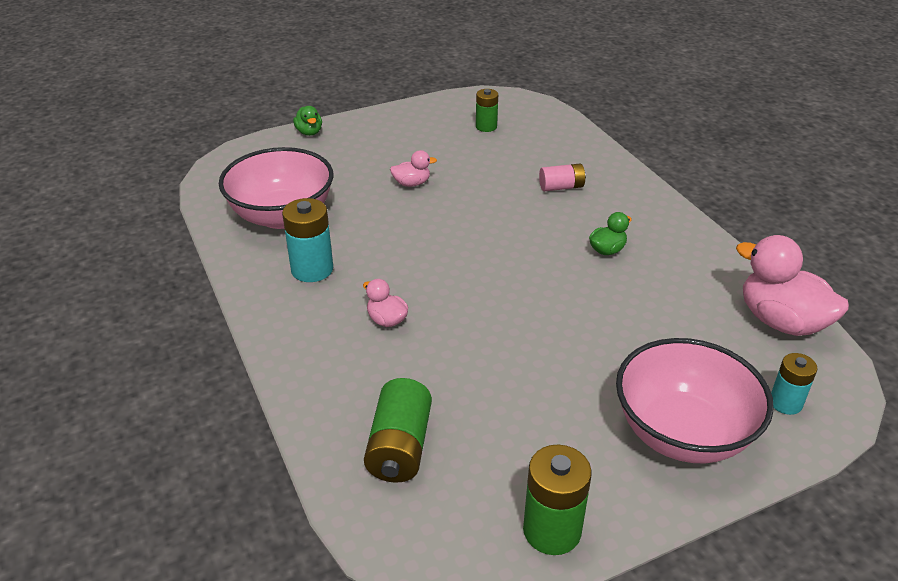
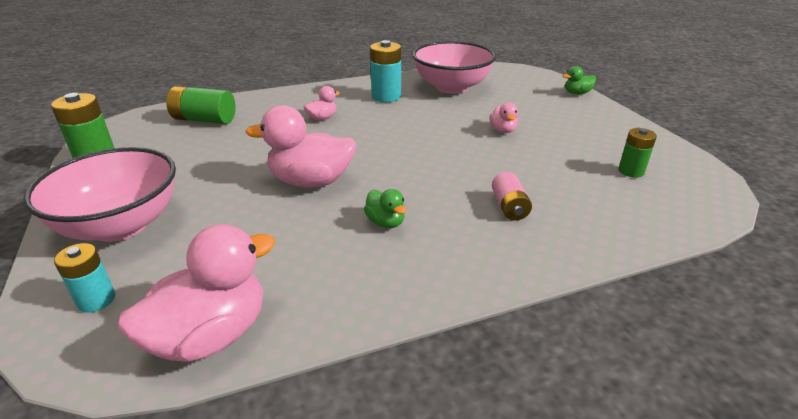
camera: 95 degrees right, 5 degrees down
none -> pink duck [246,105,357,188]

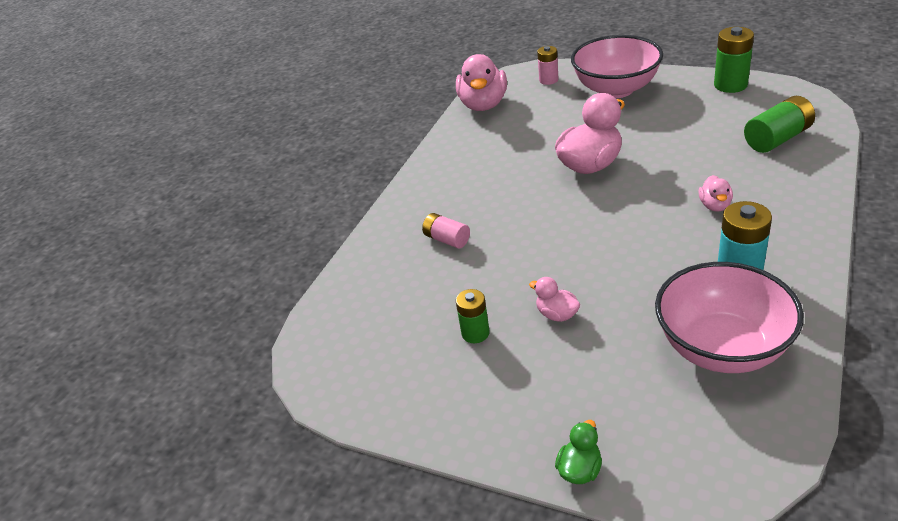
camera: 140 degrees right, 5 degrees up
turquoise battery [54,243,115,313] -> pink battery [537,46,558,85]
green duck [364,189,406,228] -> none
green battery [618,128,657,178] -> green battery moved to [456,289,490,343]

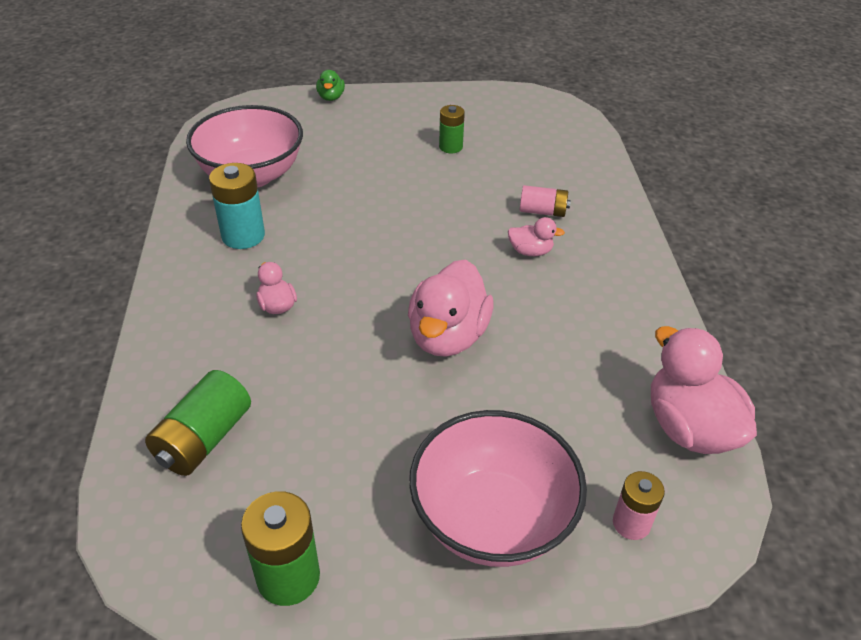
camera: 145 degrees right, 5 degrees up
pink duck [529,277,580,322] -> pink duck moved to [508,217,565,256]

